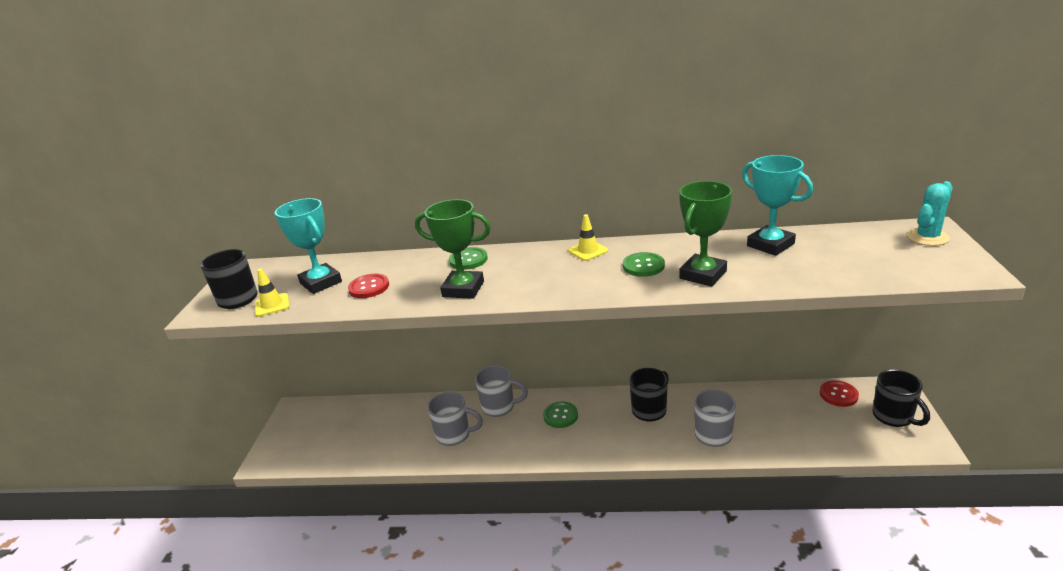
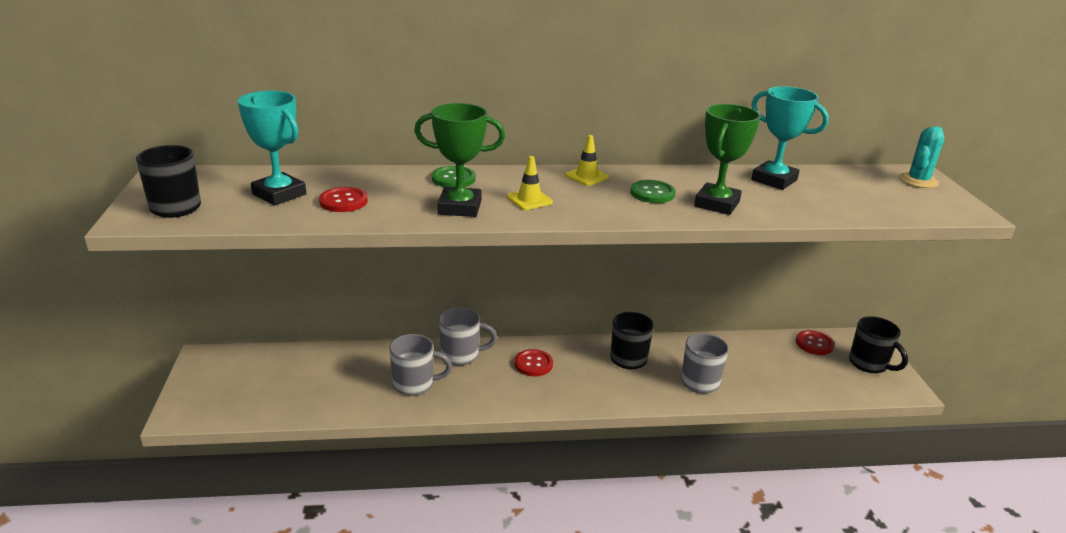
camera: 15 degrees left, 0 degrees up
yellow traffic cone [255,268,290,317] -> yellow traffic cone moved to [507,156,553,210]
green button [543,402,578,428] -> red button [514,349,553,376]

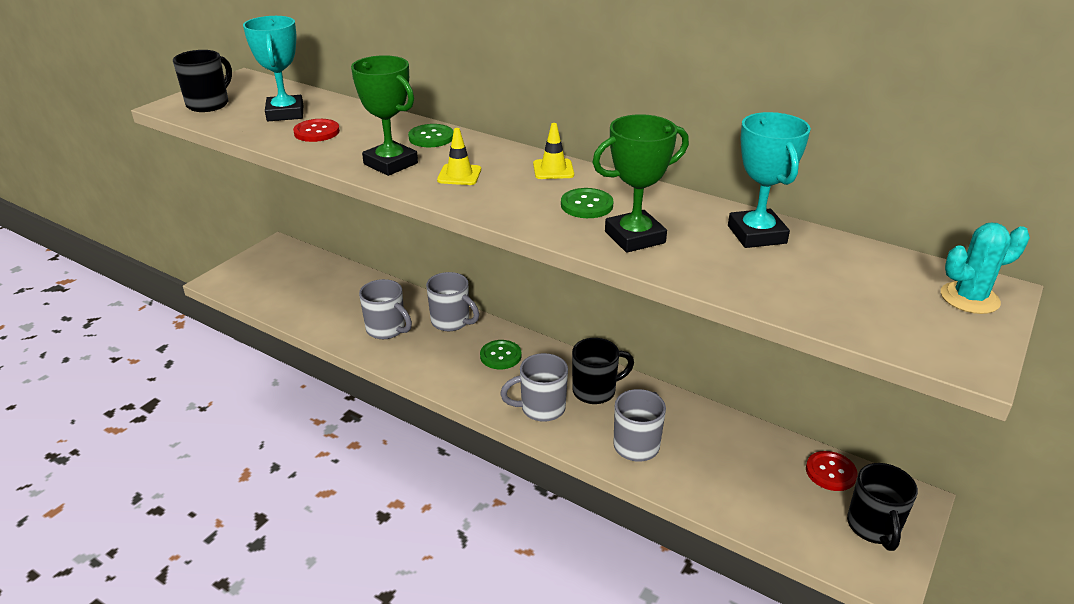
camera: 40 degrees right, 5 degrees up
red button [514,349,553,376] -> green button [480,340,521,369]
none -> grey mug [500,353,568,422]

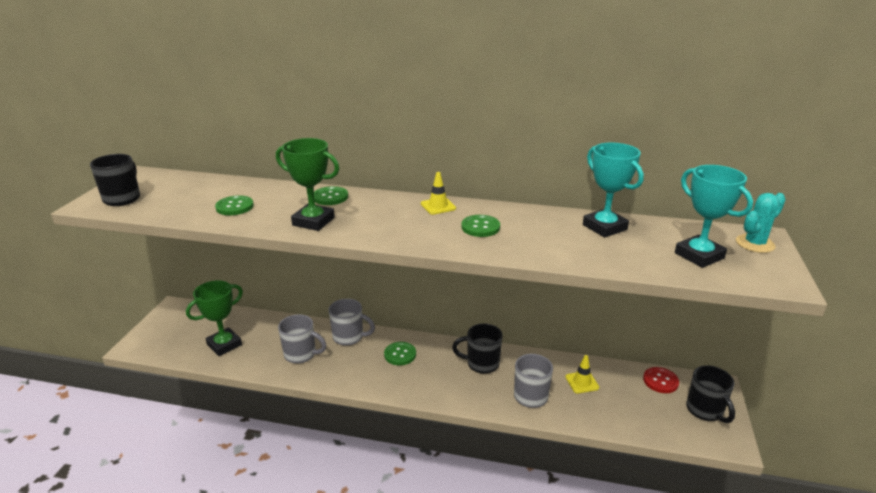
camera: 20 degrees left, 5 degrees down
turquoise trophy [243,16,303,121] -> turquoise trophy moved to [675,165,753,268]
red button [293,119,340,142] -> green button [215,195,254,215]
yellow traffic cone [437,128,481,185] -> yellow traffic cone moved to [566,355,599,393]
grey mug [500,353,568,422] -> none
black mug [572,338,634,404] -> black mug turned 135 degrees counterclockwise [452,323,503,374]
green trophy [592,114,689,253] -> green trophy moved to [186,280,243,356]

